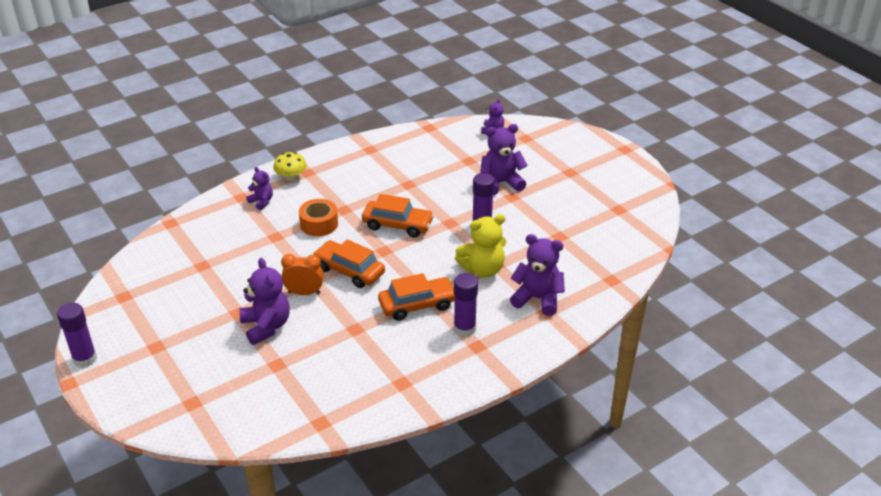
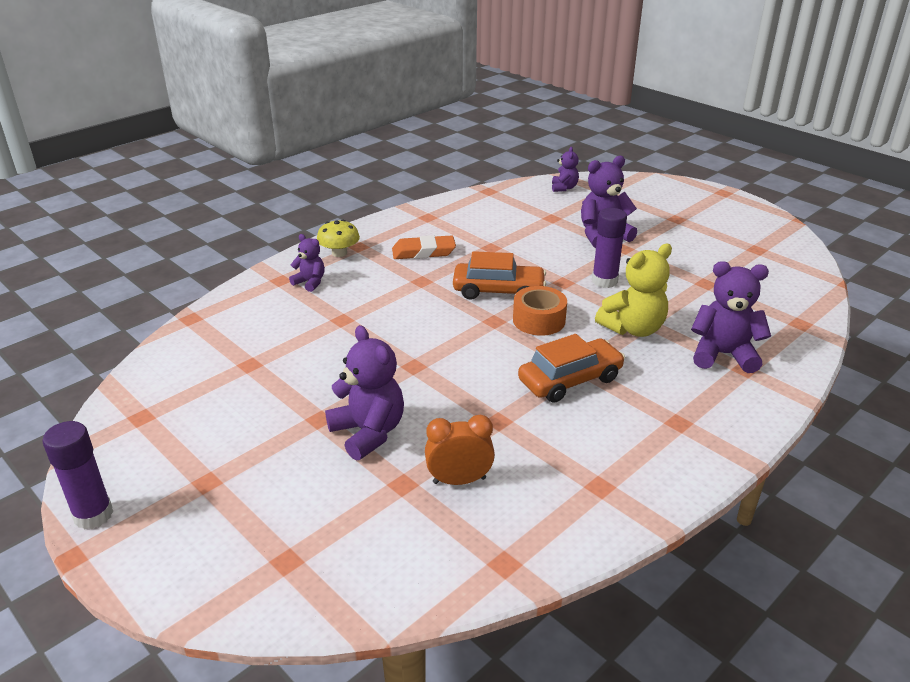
camera: 10 degrees left, 5 degrees down
orange clock [281,254,324,295] -> orange clock moved to [425,415,495,485]
orange tape [299,199,338,236] -> orange tape moved to [513,286,567,336]
orange car [313,239,385,288] -> none
purple glue stick [454,273,478,337] -> none
none -> orange eraser [392,235,456,259]

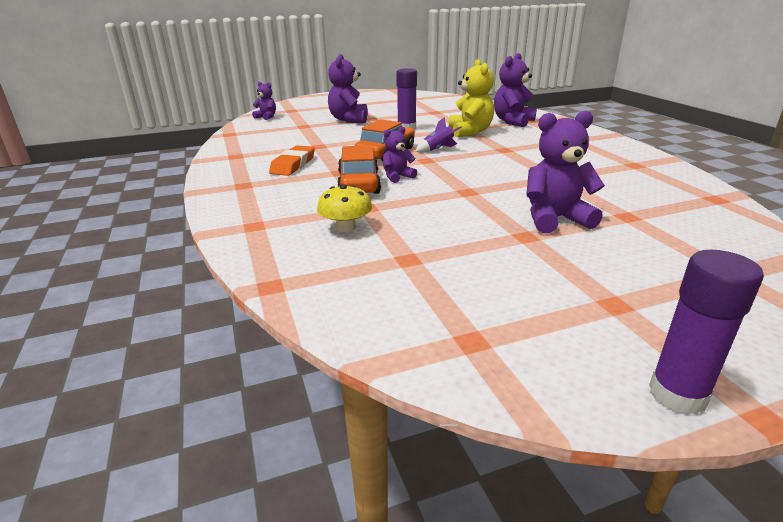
camera: 65 degrees left, 5 degrees down
purple teddy bear [289,234,325,292] -> purple teddy bear moved to [383,127,417,183]
yellow mushroom [317,220,360,257] -> yellow mushroom moved to [317,184,372,232]
orange clock [425,415,495,485] -> none
orange tape [513,286,567,336] -> purple rocket [415,117,462,153]
orange car [518,334,625,403] -> orange car moved to [337,145,381,194]

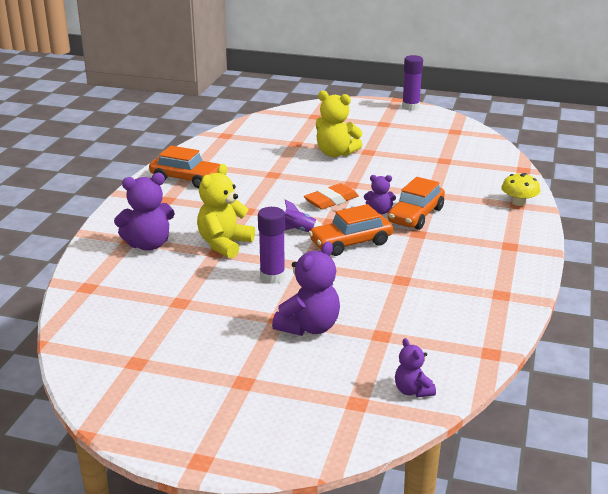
camera: 145 degrees left, 0 degrees up
orange eraser [269,145,315,176] -> orange eraser moved to [304,183,359,209]
yellow mushroom [317,184,372,232] -> yellow mushroom moved to [501,173,540,206]
purple teddy bear [526,110,605,233] -> yellow teddy bear [316,90,362,157]
none -> orange car [149,146,220,188]

